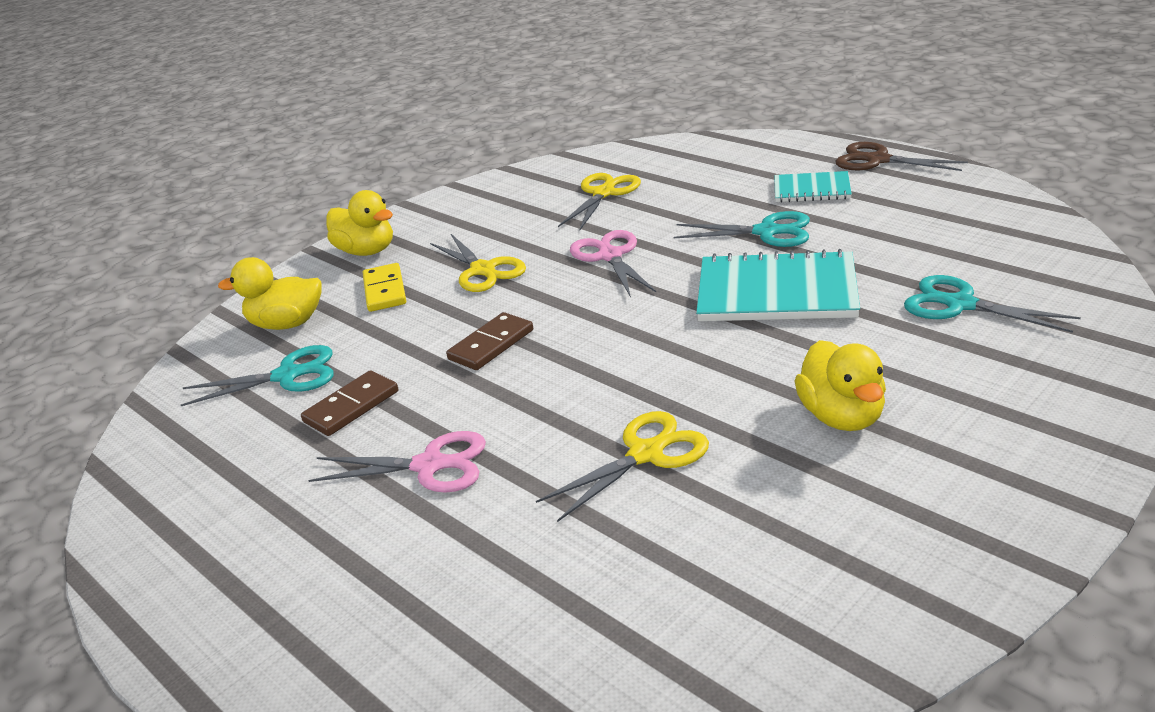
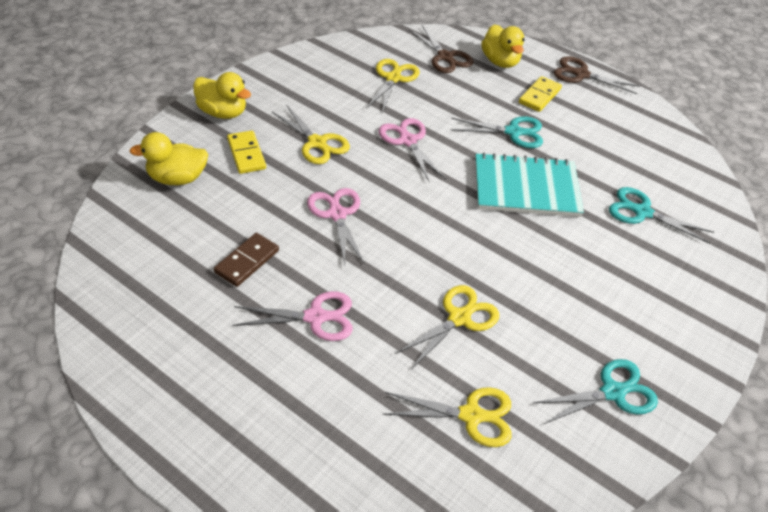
camera: 15 degrees left, 15 degrees up
turquoise scissors [181,345,334,406] -> turquoise scissors moved to [533,359,658,424]
brown domino [446,312,533,370] -> pink scissors [307,188,365,265]
turquoise notebook [774,171,852,203] -> yellow domino [519,76,562,112]
yellow duck [794,340,886,431] -> yellow duck moved to [481,24,524,68]
none -> yellow scissors [382,387,512,447]
none -> brown scissors [409,25,473,73]

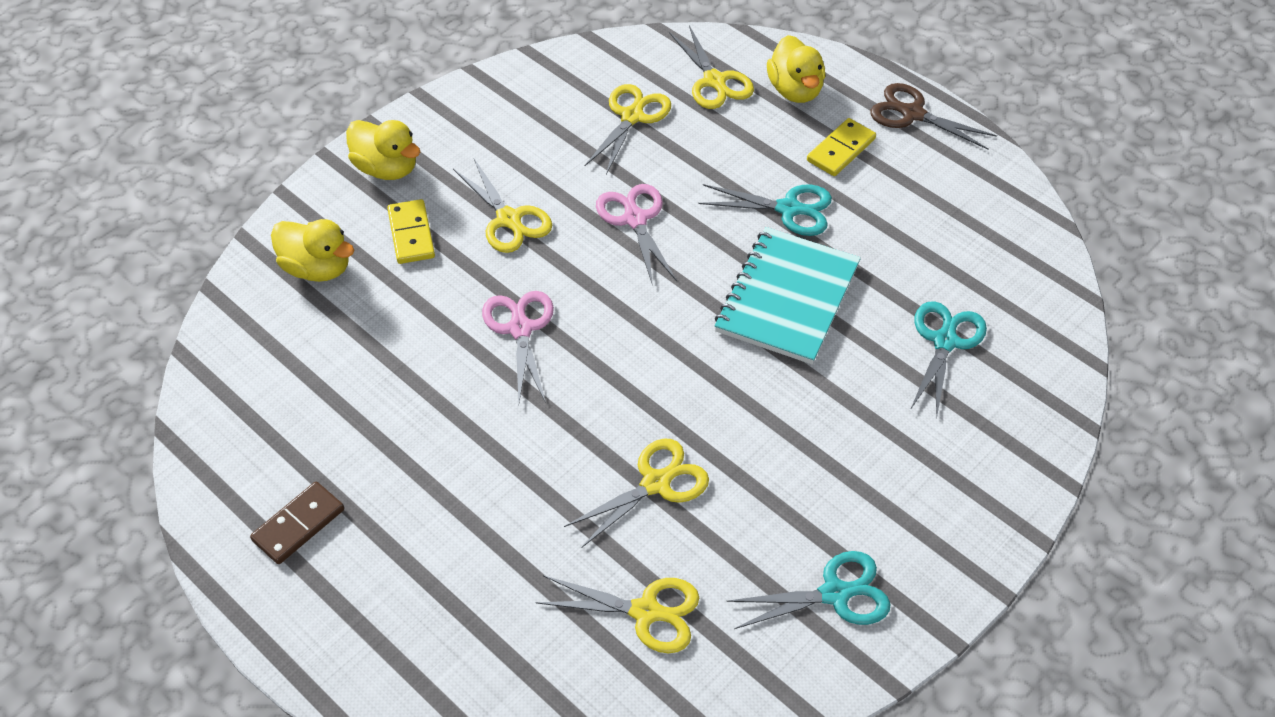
camera: 10 degrees right, 5 degrees up
yellow duck [129,132,208,185] -> yellow duck turned 150 degrees counterclockwise [271,219,354,282]
brown domino [214,233,279,287] -> brown domino moved to [250,482,344,564]
pink scissors [233,291,353,341] -> none
brown scissors [409,25,473,73] -> yellow scissors [669,25,754,109]
turquoise notebook [475,153,584,217] -> turquoise notebook turned 75 degrees counterclockwise [714,227,861,364]
turquoise scissors [609,187,714,244] -> turquoise scissors turned 75 degrees clockwise [910,301,987,417]

